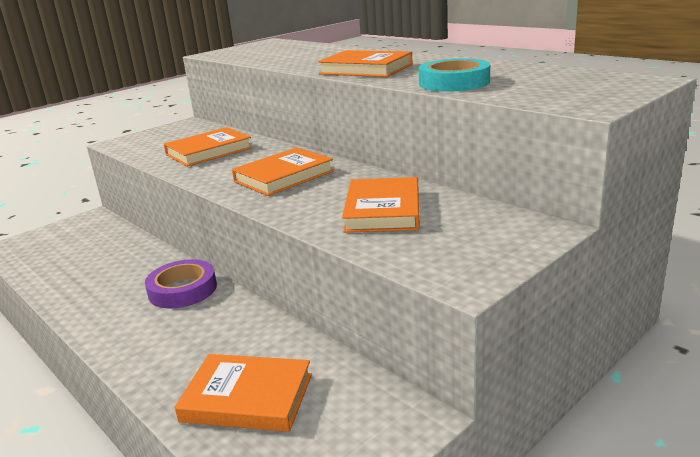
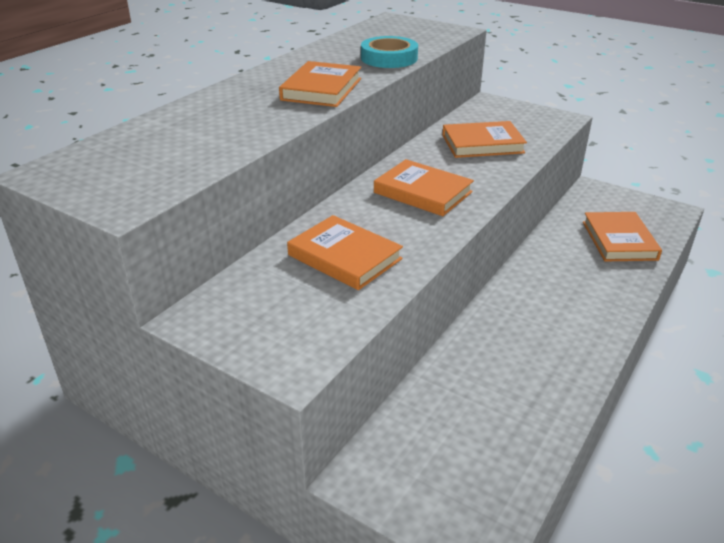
camera: 105 degrees left, 10 degrees up
purple tape [145,259,217,308] -> none

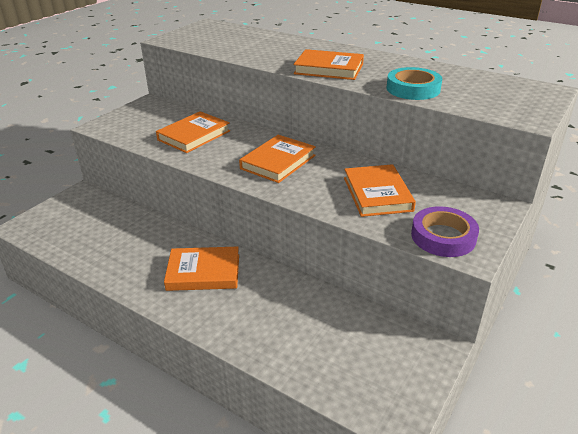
camera: 90 degrees right, 0 degrees up
orange book [583,212,662,261] -> orange book moved to [164,246,239,291]
none -> purple tape [411,206,479,257]

